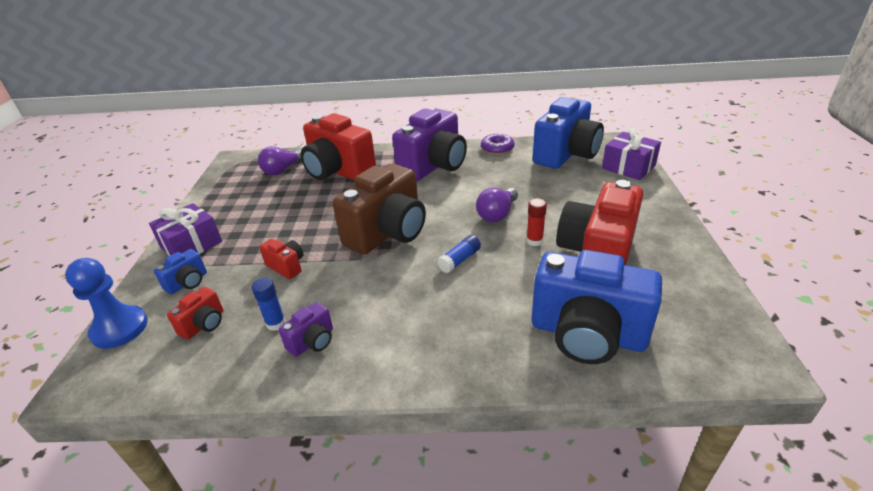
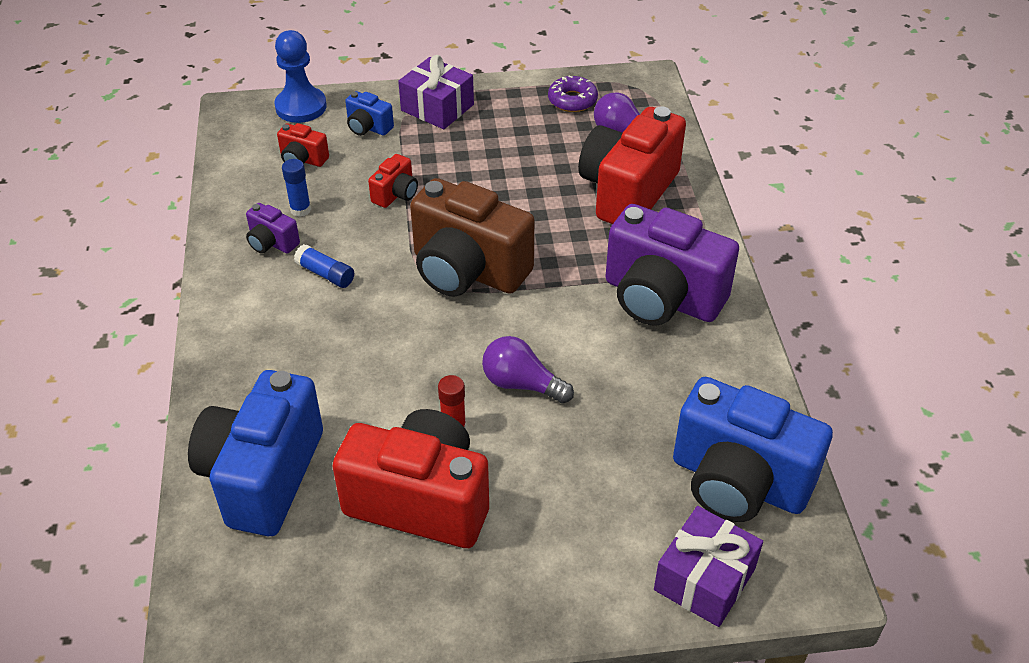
camera: 80 degrees right, 10 degrees up
blue glue stick [437,235,481,273] -> blue glue stick moved to [294,244,354,288]
purple donut [481,133,515,155] -> purple donut moved to [548,75,598,112]

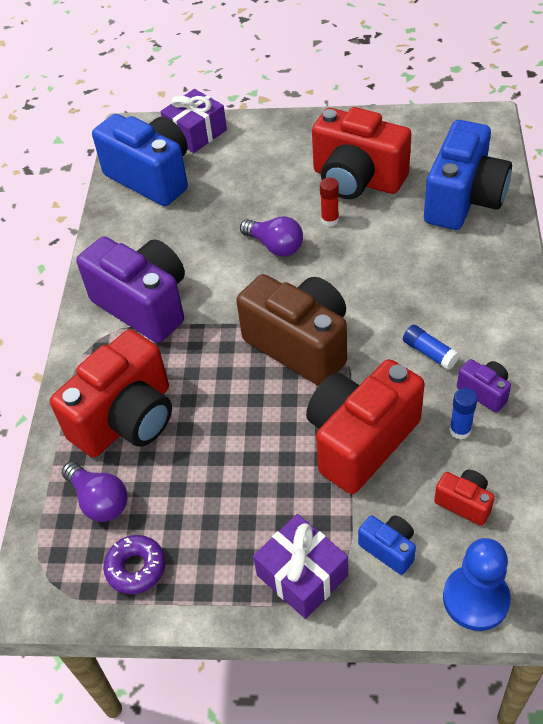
camera: 165 degrees left, 5 degrees up
red camera [368,154,418,208] -> red camera [306,359,424,494], size x2.26

